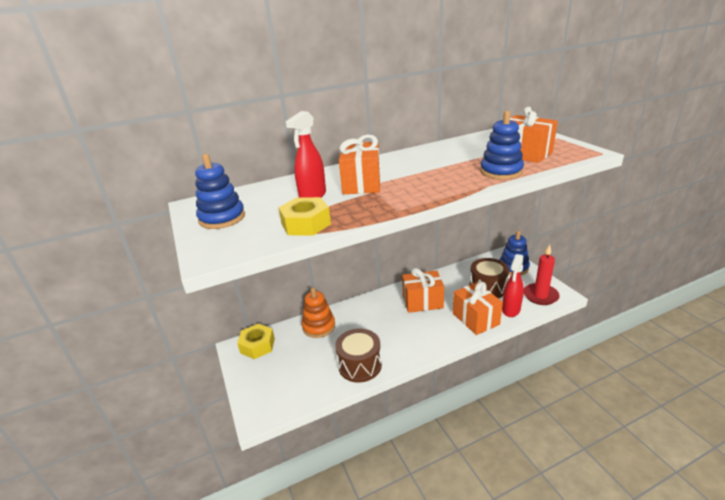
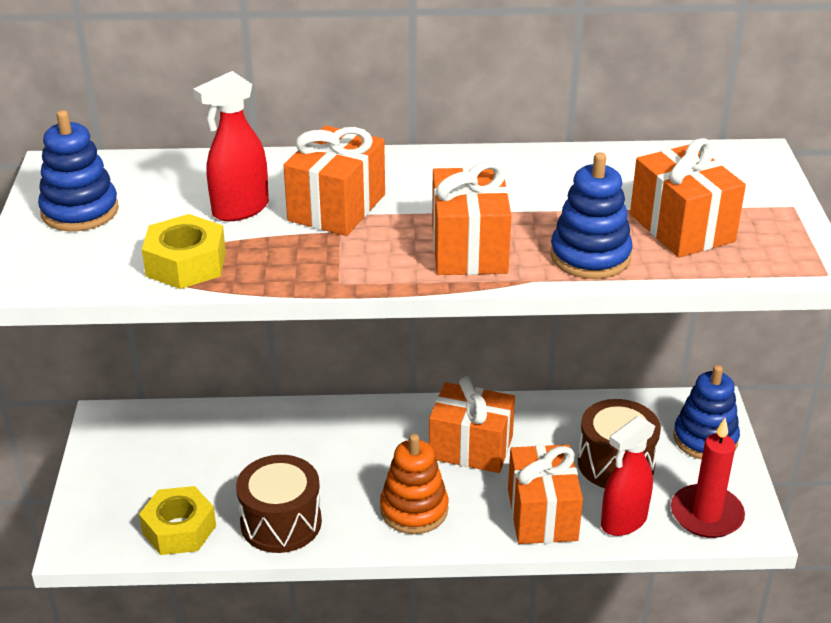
camera: 20 degrees right, 5 degrees up
yellow nut [237,323,275,359] -> yellow nut moved to [139,486,216,555]
orange stacking toy [302,287,335,338] -> orange stacking toy moved to [380,434,448,534]
none -> orange gift [432,161,511,275]

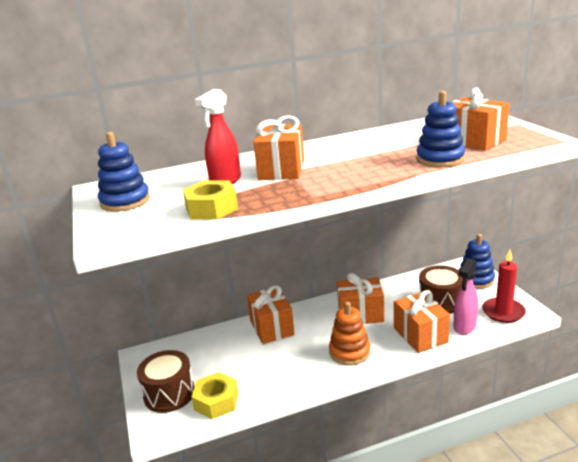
camera: 15 degrees left, 10 degrees down
brown drum [236,455,322,553] -> brown drum moved to [137,350,195,413]
orange gift [432,161,511,275] -> orange gift moved to [247,285,294,344]
red spray bottle [601,416,656,536] -> pink spray bottle [454,258,478,335]

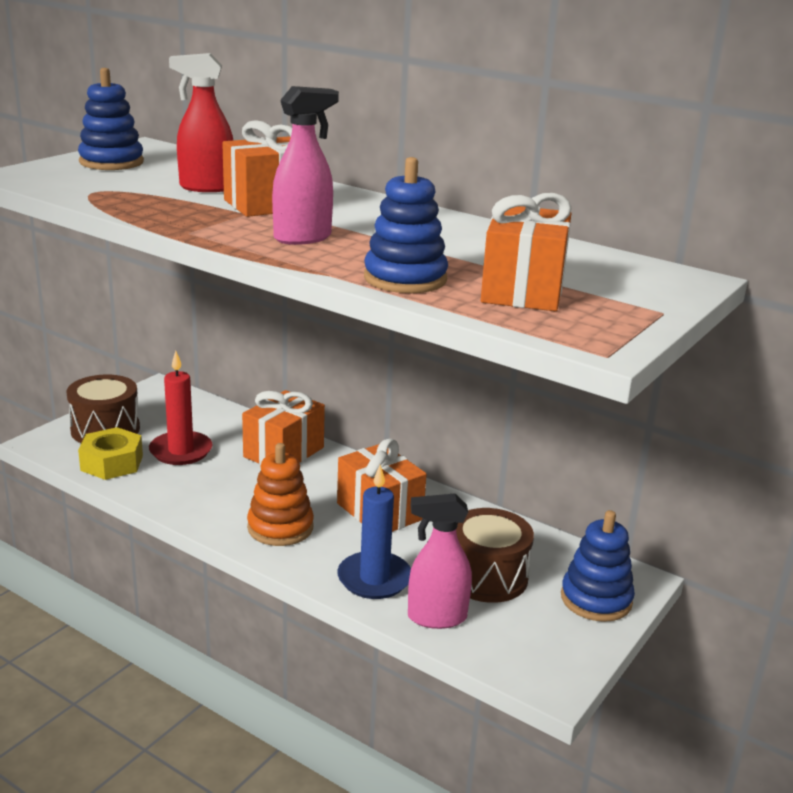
camera: 50 degrees right, 0 degrees up
yellow nut [183,180,238,220] -> none
orange gift [394,290,450,353] -> blue candle [337,465,411,599]
red candle [482,250,526,323] -> red candle moved to [149,351,213,465]
none -> pink spray bottle [272,86,339,245]

